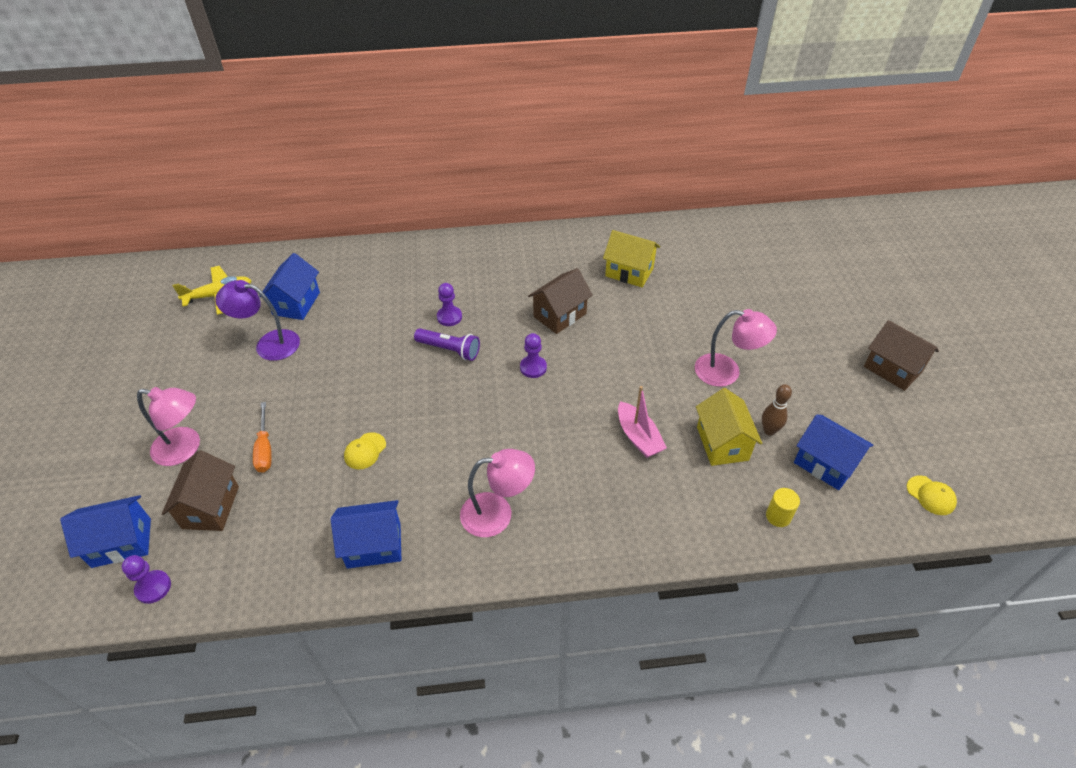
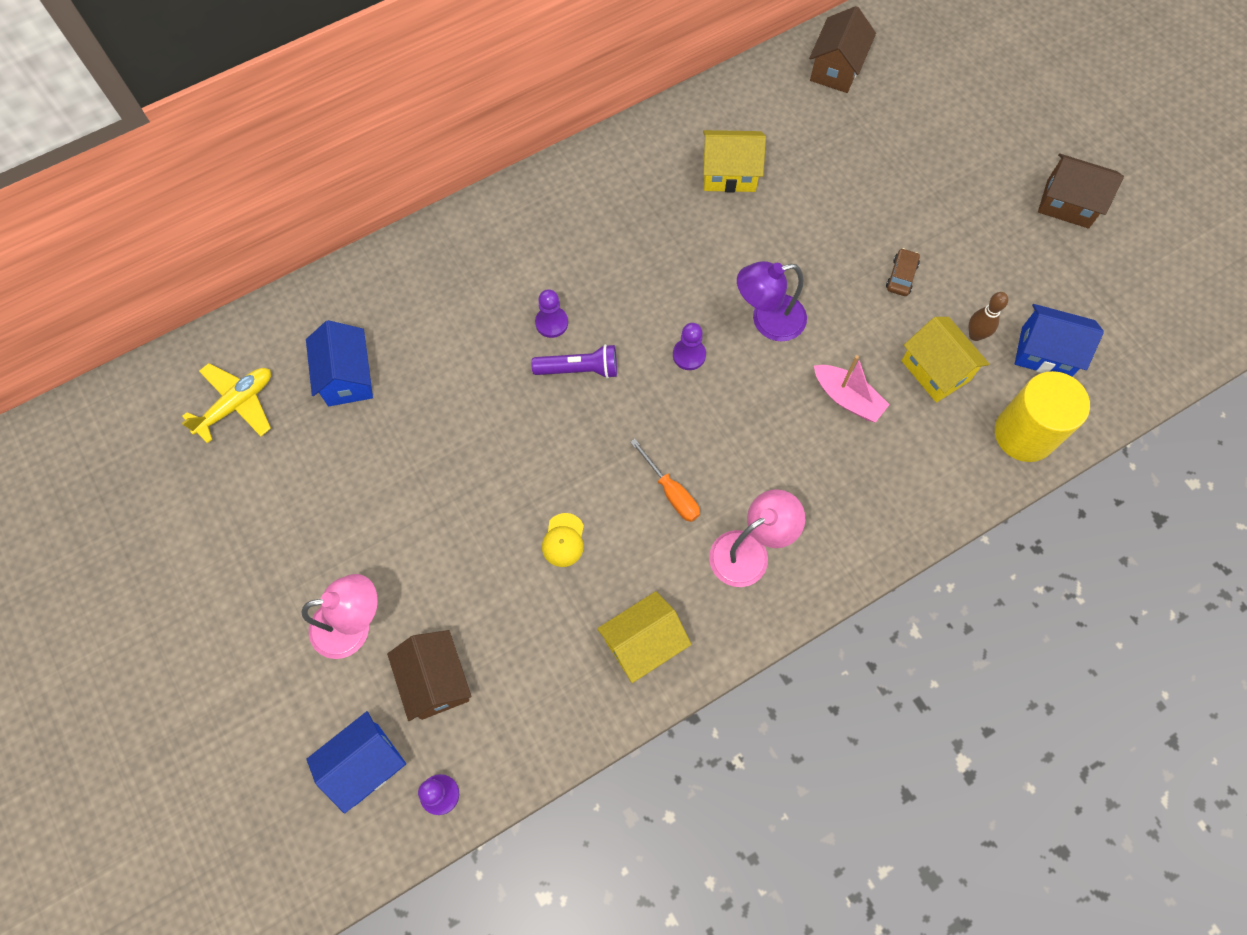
camera: 25 degrees left, 20 degrees up
purple lamp [215,280,300,361] -> purple lamp moved to [737,261,807,342]
orange screwdriver [253,402,272,473] -> orange screwdriver moved to [630,439,700,522]
blue house [331,500,401,569] -> yellow house [597,591,691,683]
brown house [528,268,593,334] -> brown house moved to [809,6,876,93]
pink lamp [695,309,777,387] -> brown car [886,248,920,296]
yellow cylinder [766,488,800,527] -> yellow cylinder [995,371,1090,462], size x2.24
yellow cap [907,476,957,515] -> none

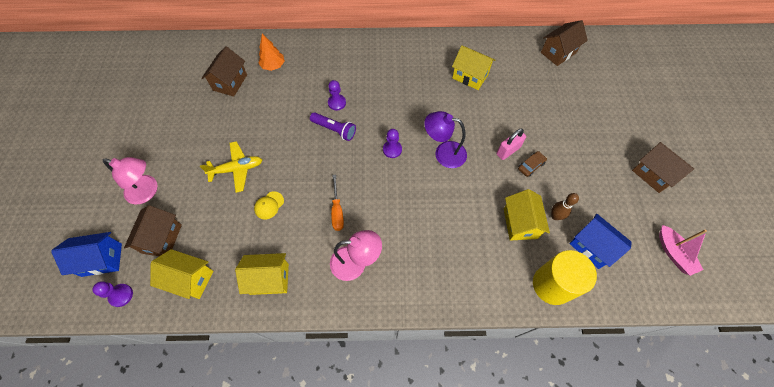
camera: 30 degrees right, 5 degrees down
yellow plane [182,363,271,443] -> yellow plane moved to [200,141,262,193]
blue house [306,320,373,406] -> brown house [202,47,247,96]
pink boat [814,355,890,423] -> pink boat moved to [659,225,707,276]
none -> yellow house [150,249,214,299]
none -> orange tree [258,34,285,71]
none -> pink padlock [496,129,526,160]

